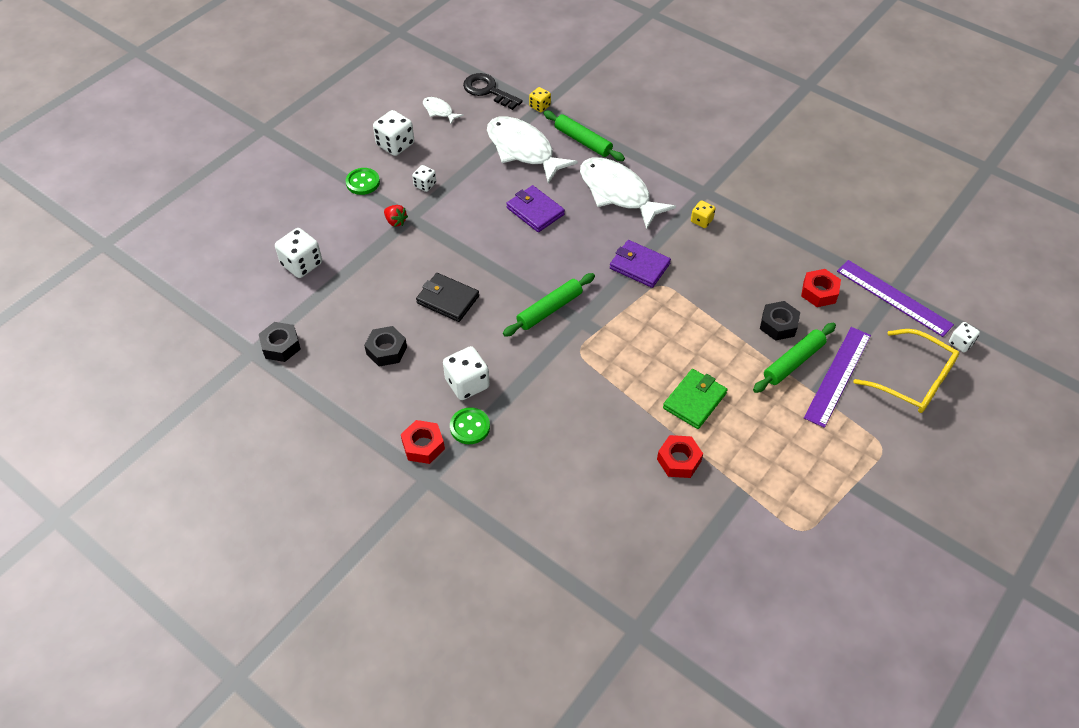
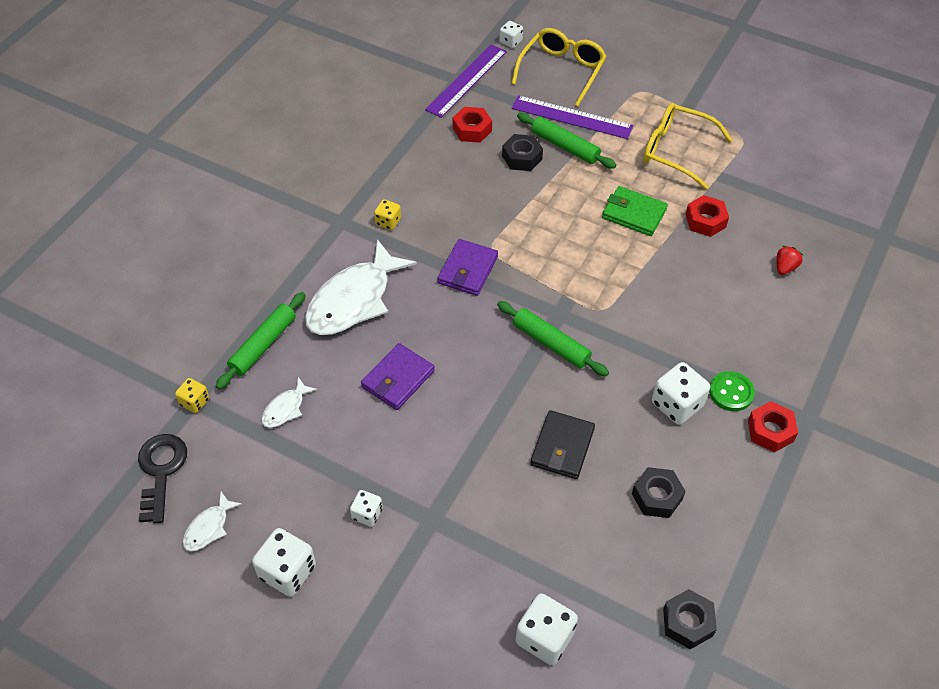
camera: 100 degrees left, 0 degrees up
green button [346,168,380,195] -> none
red strawberry [384,205,408,227] -> red strawberry moved to [777,246,803,275]
black key [463,73,523,110] -> black key turned 150 degrees clockwise [138,434,187,523]
white fish [487,116,578,184] -> white fish [262,377,317,428], size x0.46
none -> yellow glasses [643,103,732,190]

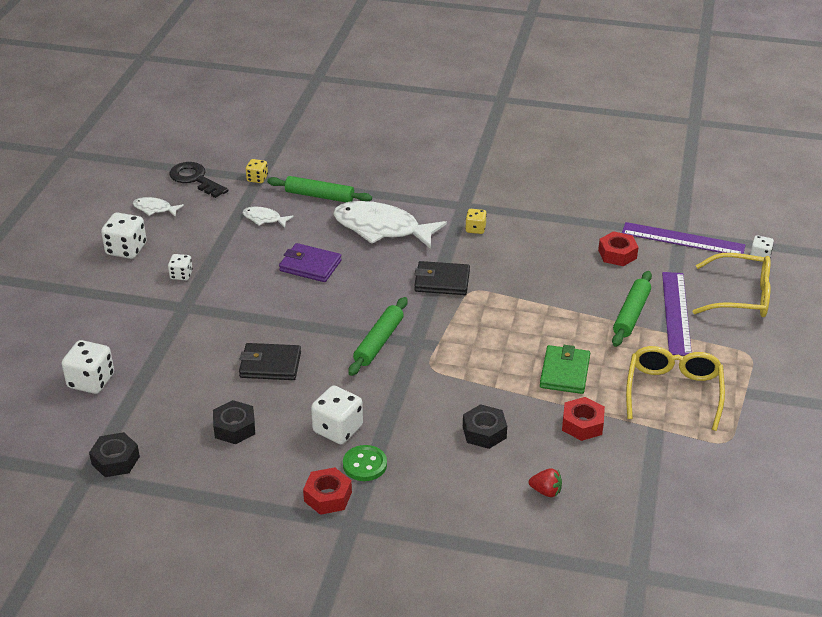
camera: 75 degrees right, 15 degrees down
black key [138,434,187,523] -> black key turned 120 degrees counterclockwise [169,162,229,198]
purple wallet [437,239,498,296] -> black wallet [414,261,470,295]
black nut [502,134,543,171] -> black nut moved to [463,404,507,449]

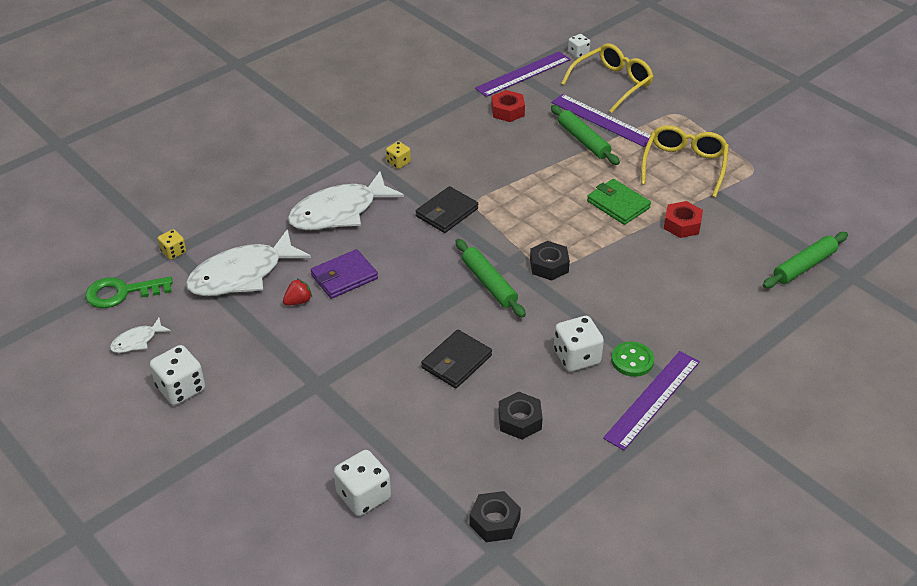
camera: 55 degrees left, 5 degrees up
white dice [168,254,193,280] -> none
black key [169,162,229,198] -> green key [85,276,173,308]
white fish [242,207,294,227] -> white fish [186,229,311,296], size x2.19
green rolling pin [267,176,372,202] -> green rolling pin moved to [763,232,848,288]
red nut [303,467,352,515] -> purple ruler [603,351,700,450]
black nut [463,404,507,449] -> black nut moved to [530,241,570,281]
red strawberry [529,469,562,497] -> red strawberry moved to [283,279,312,306]
yellow glasses [626,346,725,431] -> yellow glasses turned 60 degrees clockwise [641,125,729,197]

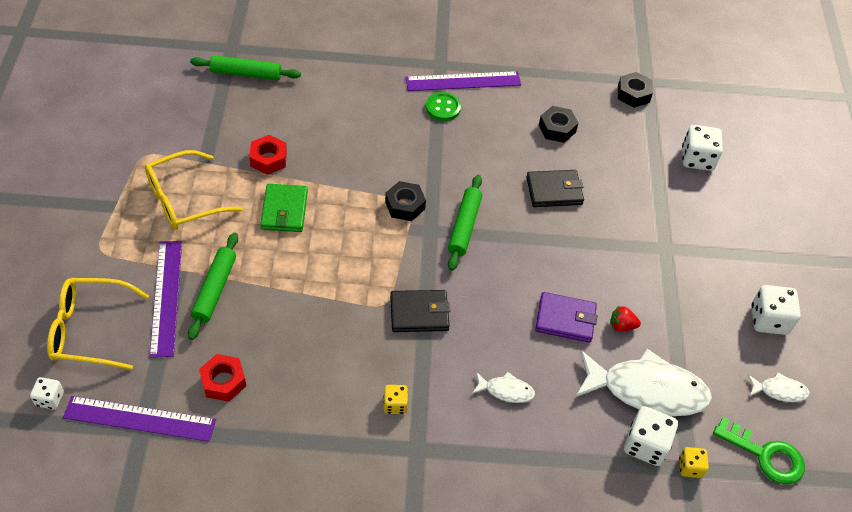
camera: 140 degrees left, 10 degrees up
white fish [288,171,404,230] -> white fish [472,372,535,403], size x0.46
white dice [554,316,604,372] -> white dice moved to [624,406,678,466]

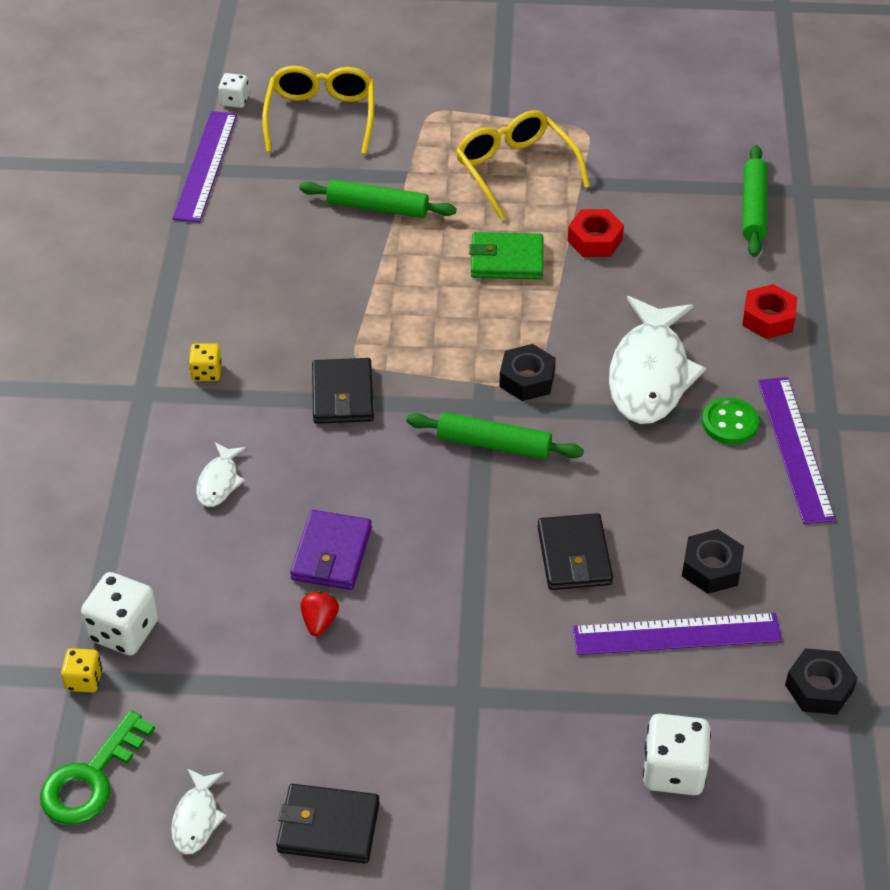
camera: 95 degrees right, 5 degrees down
purple ruler [149,241,182,358] -> purple ruler moved to [573,613,782,655]
red nut [199,354,246,402] -> red nut moved to [742,284,797,339]
white fish [576,349,712,416] -> white fish moved to [609,296,706,424]
white dice [751,285,801,335] -> black wallet [276,784,380,864]

